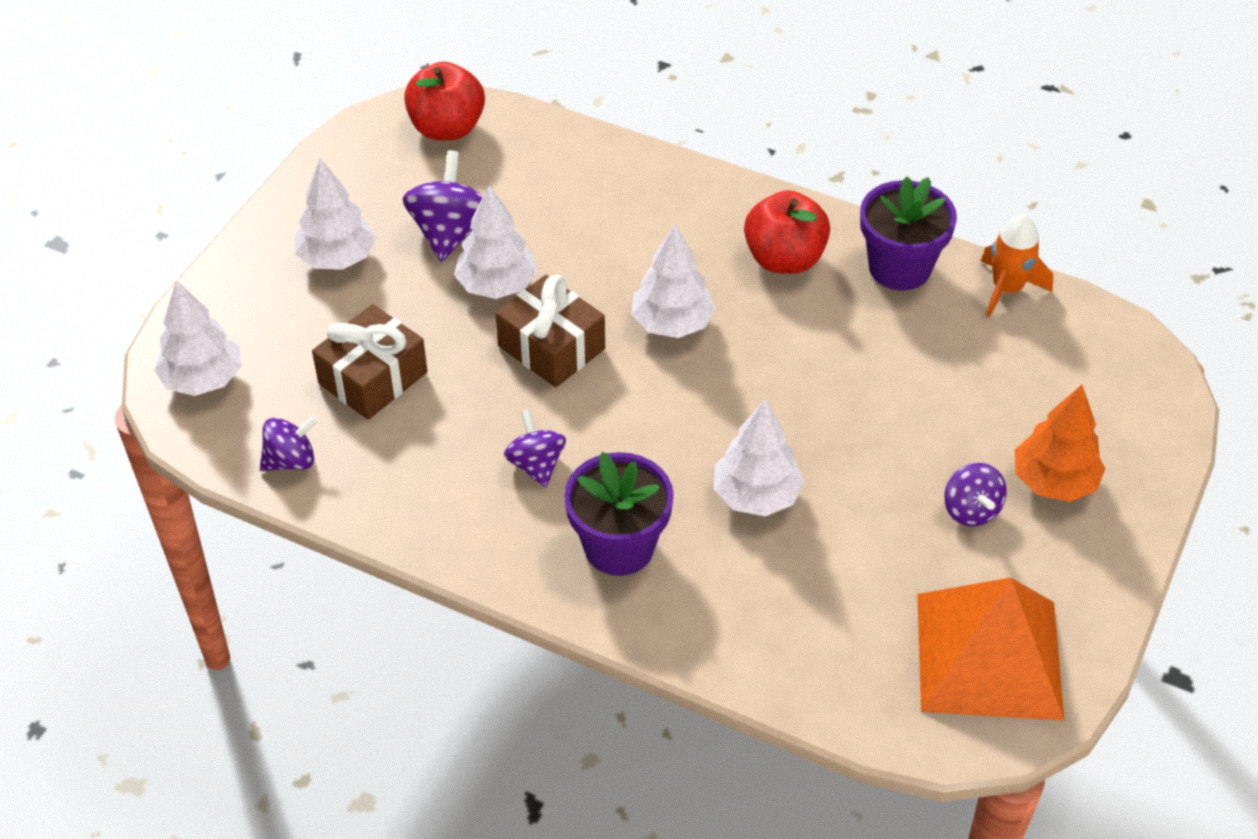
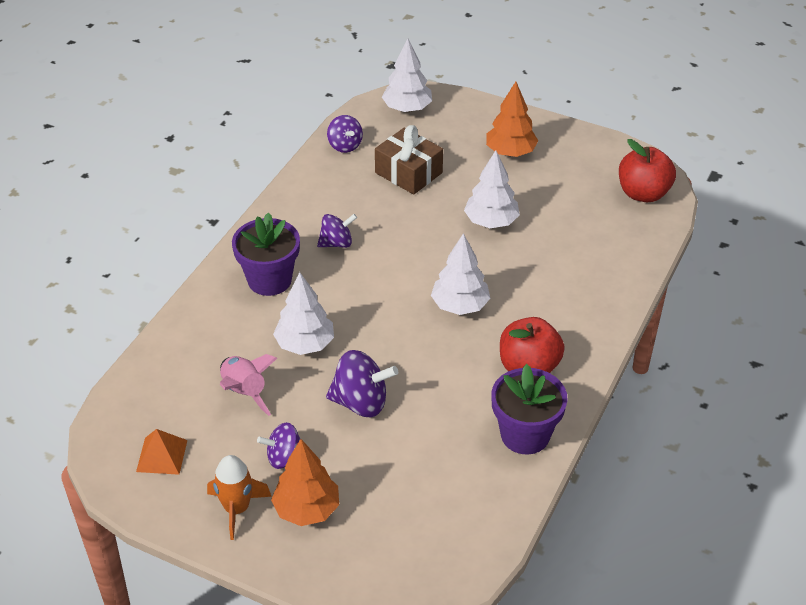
camera: 90 degrees right, 5 degrees down
white tree [295,158,376,270] -> orange tree [486,82,538,157]
purple spinning top [402,150,483,262] -> purple spinning top moved to [326,350,398,417]
brown gift [495,275,605,388] -> none
orange pyramid [917,578,1064,721] -> orange pyramid [136,429,187,475], size x0.46
orange rocket [981,214,1053,318] -> orange rocket moved to [207,455,272,540]
none -> pink rocket [220,354,277,416]

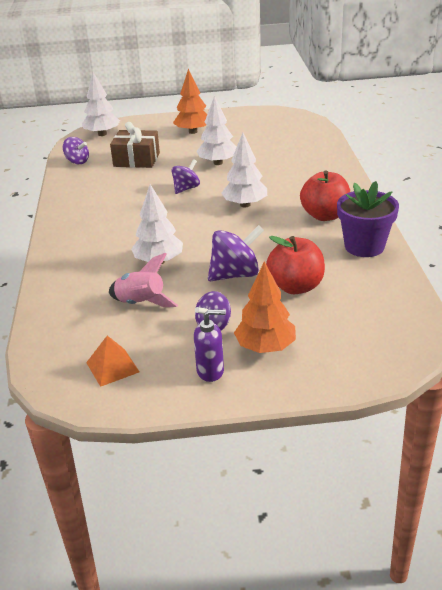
camera: 30 degrees left, 10 degrees down
orange rocket [207,455,272,540] -> purple soap dispenser [194,309,226,382]
purple flower pot [232,212,300,296] -> none
purple spinning top [317,214,357,248] -> purple spinning top moved to [172,159,200,194]
red apple [619,139,676,202] -> red apple moved to [266,236,325,294]

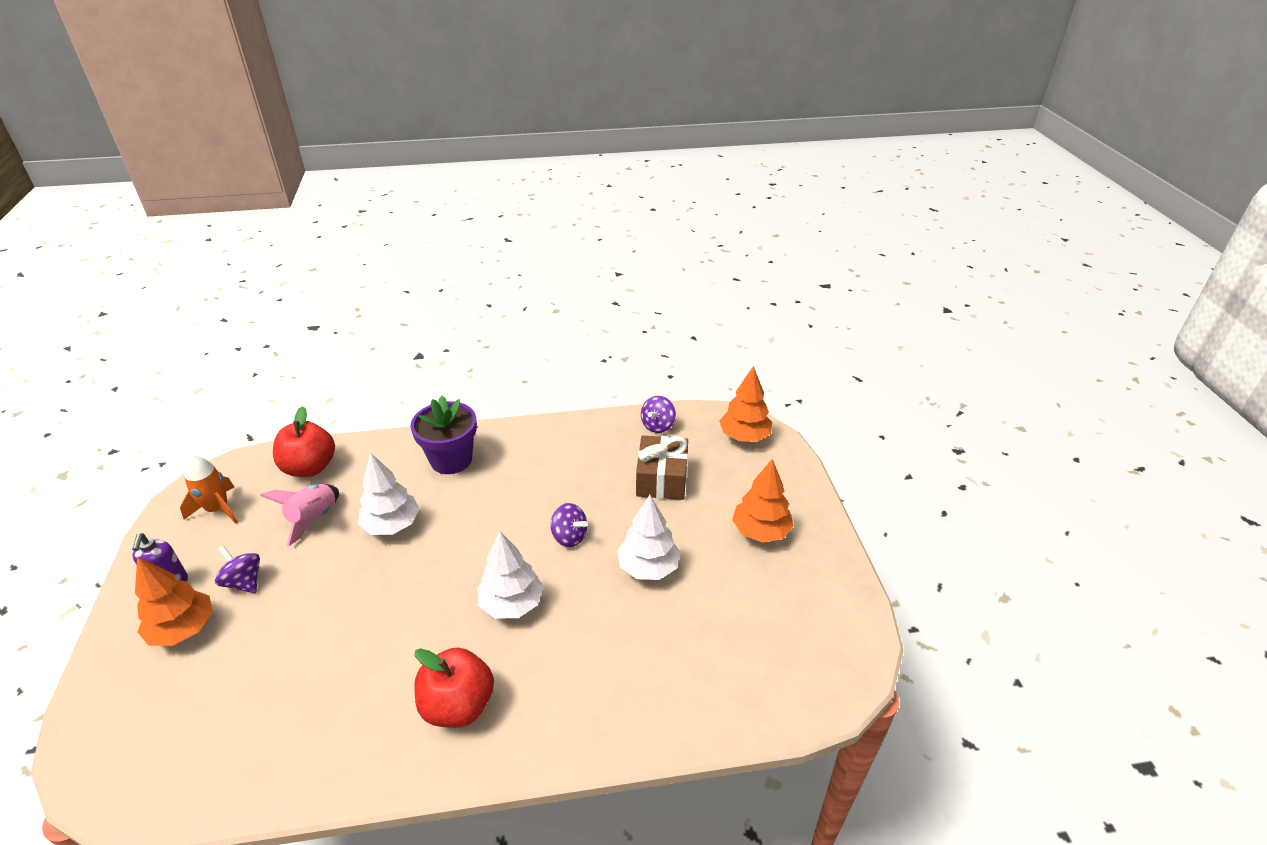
camera: 85 degrees right, 5 degrees up
white tree [82,72,120,136] -> orange tree [719,366,772,442]
orange pyramid [86,336,140,387] -> orange rocket [180,456,238,524]
purple spinning top [208,225,264,281] -> none
red apple [266,236,325,294] -> red apple moved to [273,406,335,477]
purple flower pot [337,181,399,257] -> purple flower pot moved to [410,396,477,474]

